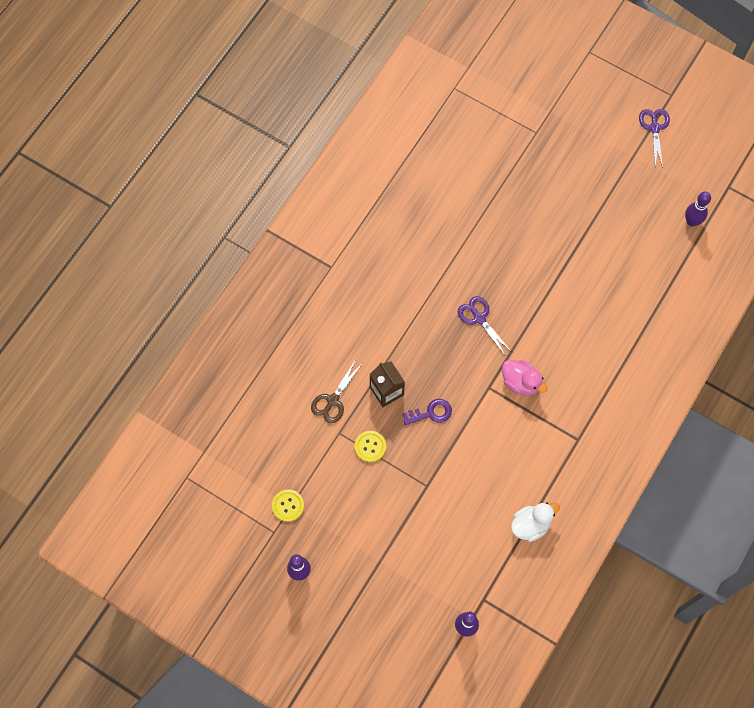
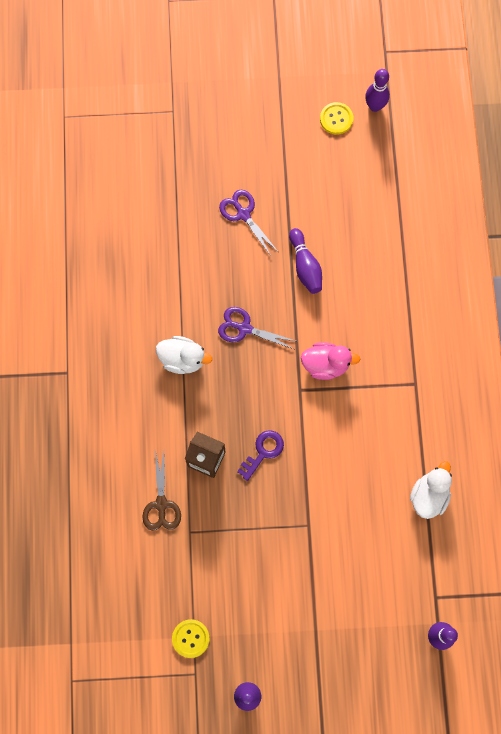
camera: 35 degrees left, 5 degrees up
yellow button [355,431,386,462] -> yellow button moved to [320,102,353,134]
purple scissors [639,109,670,168] -> purple scissors moved to [219,190,277,256]
none -> white duck [156,336,212,374]
none -> purple bowling pin [289,228,322,294]

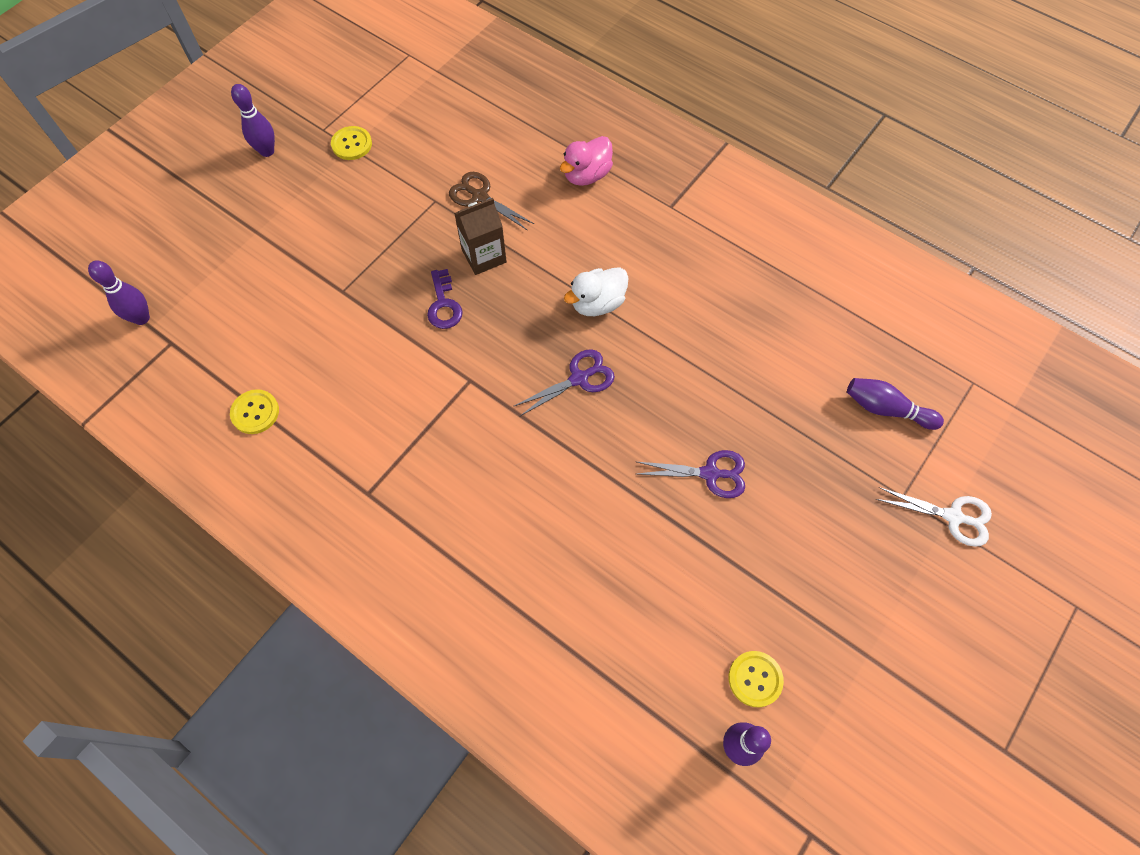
camera: 130 degrees right, 10 degrees down
purple bowling pin [289,228,322,294] -> purple bowling pin moved to [847,378,944,430]
pink duck [301,342,360,380] -> pink duck moved to [560,136,613,186]
white duck [410,461,452,519] -> yellow button [230,389,279,434]
none -> white scissors [876,487,992,547]

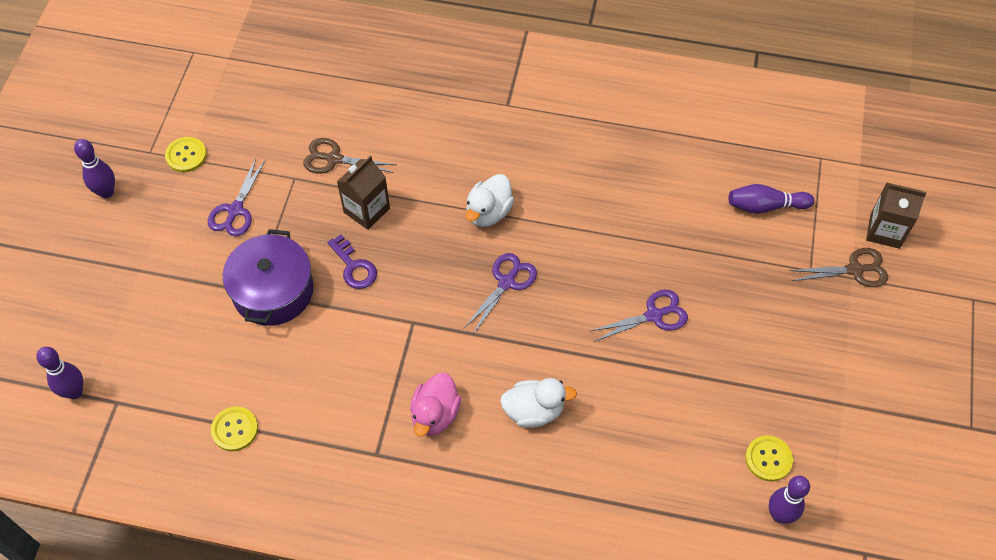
camera: 25 degrees left, 5 degrees down
pink duck [560,136,613,186] -> pink duck moved to [410,373,461,437]
white scissors [876,487,992,547] -> brown scissors [789,248,888,287]
none -> purple scissors [208,158,266,236]
none -> purple pot [223,229,314,326]
none -> white duck [500,378,577,428]
none -> brown carton [866,182,927,249]

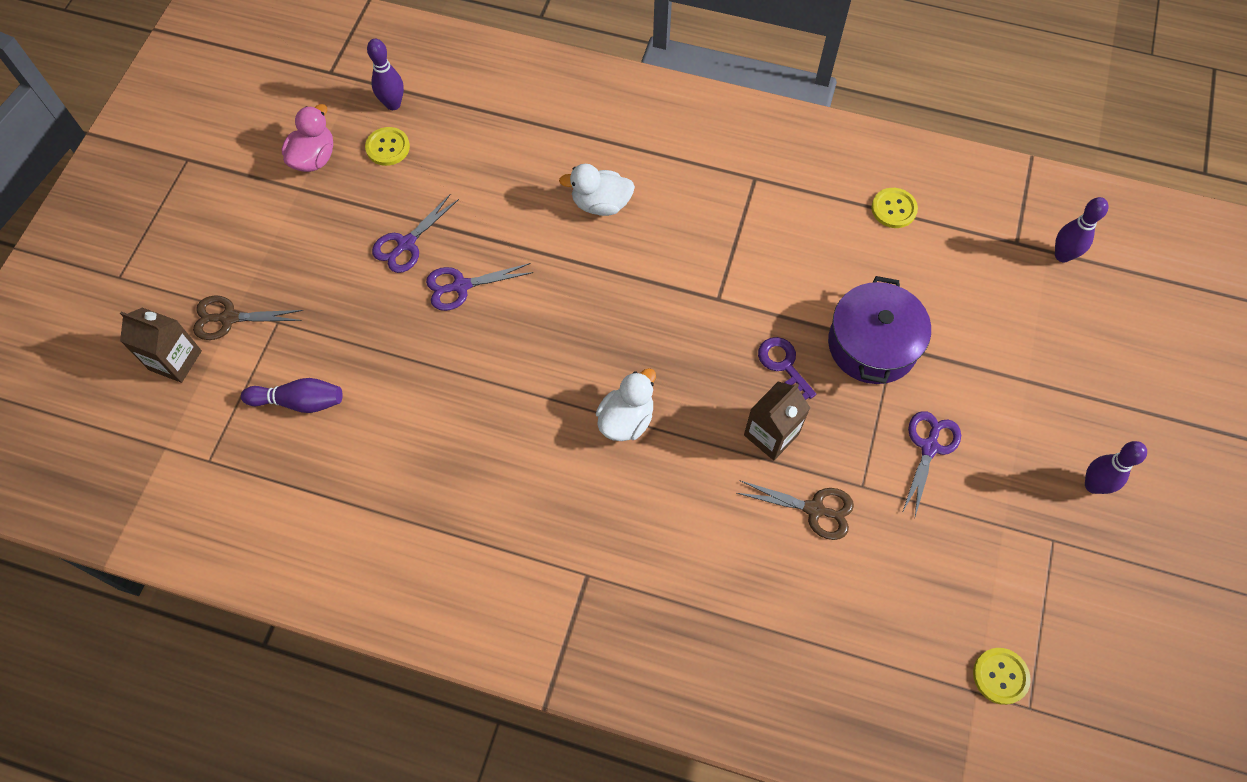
camera: 175 degrees left, 5 degrees up
yellow button [165,137,207,172] -> yellow button moved to [973,648,1031,705]
pink duck [410,373,461,437] -> pink duck moved to [282,104,333,172]
purple scissors [464,253,537,333] -> purple scissors moved to [372,194,459,273]

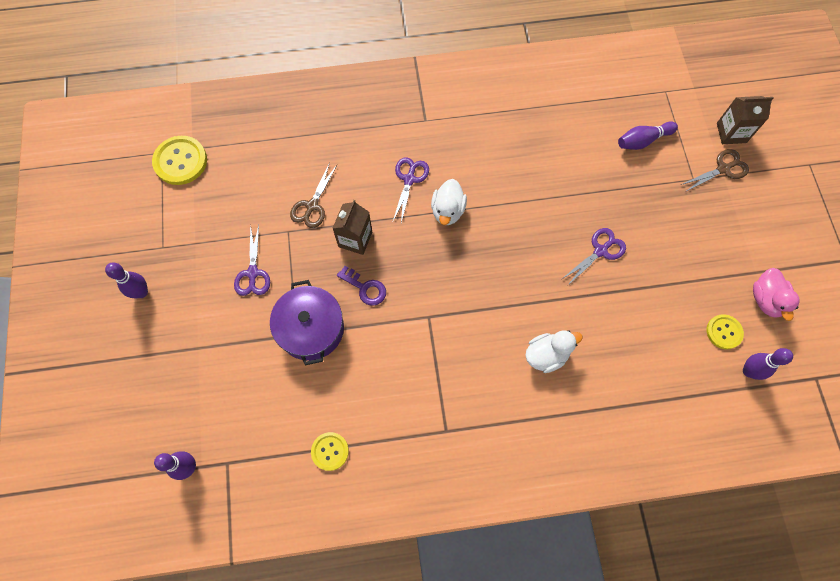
camera: 155 degrees right, 5 degrees up
purple scissors [372,194,459,273] -> purple scissors moved to [393,157,429,223]
brown scissors [737,480,854,540] -> brown scissors turned 60 degrees counterclockwise [290,162,337,228]
yellow button [973,648,1031,705] -> yellow button [152,136,207,185], size x1.65

